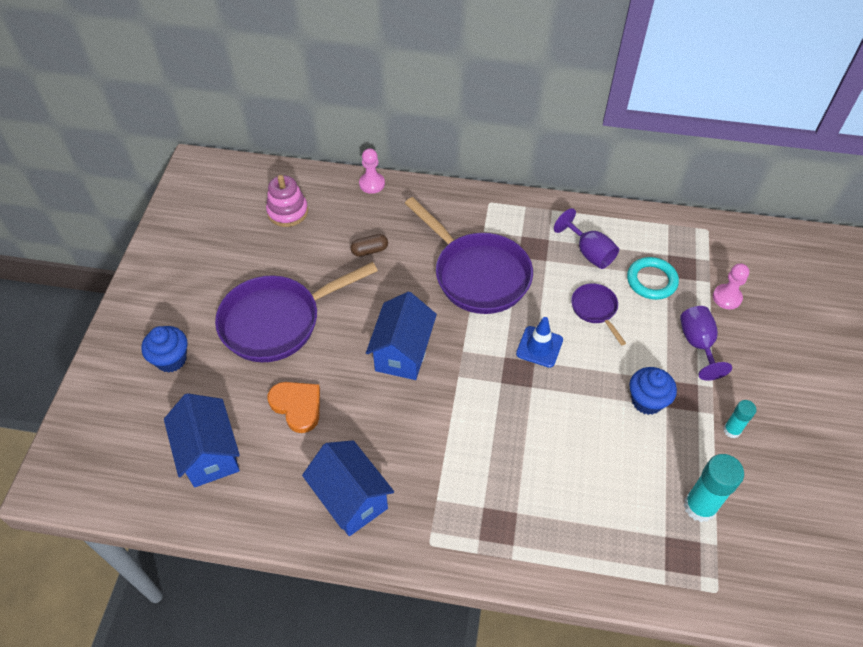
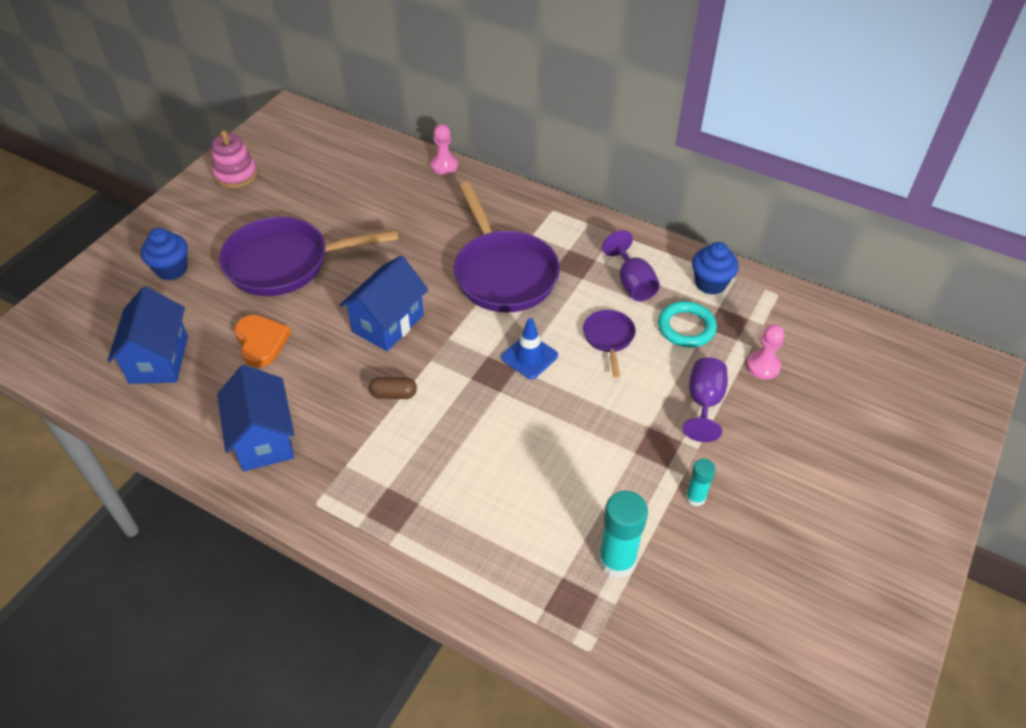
camera: 20 degrees right, 5 degrees down
pink stacking toy [266,175,308,227] -> pink stacking toy moved to [212,130,257,188]
brown capsule [351,234,388,257] -> brown capsule moved to [369,377,417,399]
blue cupcake [630,367,677,415] -> blue cupcake moved to [692,242,739,295]

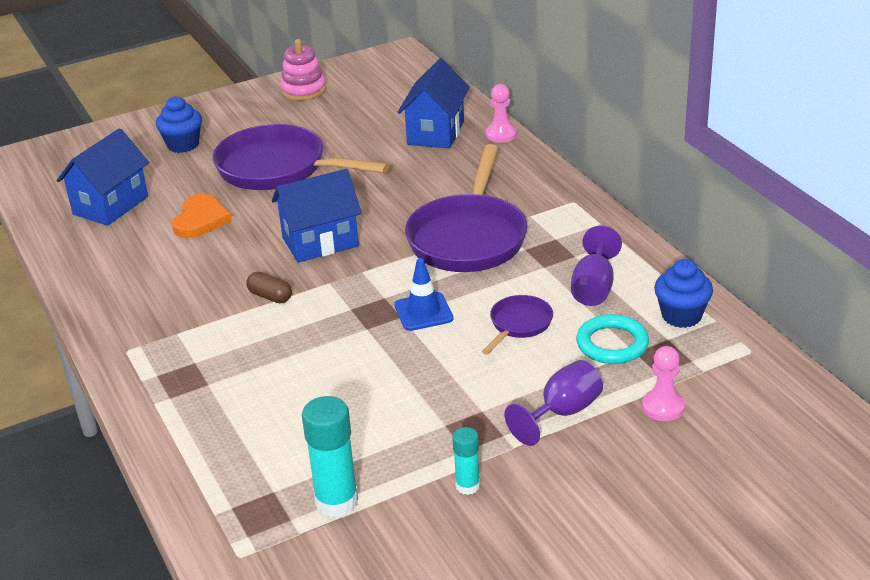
camera: 35 degrees right, 15 degrees down
blue house [217,365,294,471] -> blue house moved to [397,59,470,149]

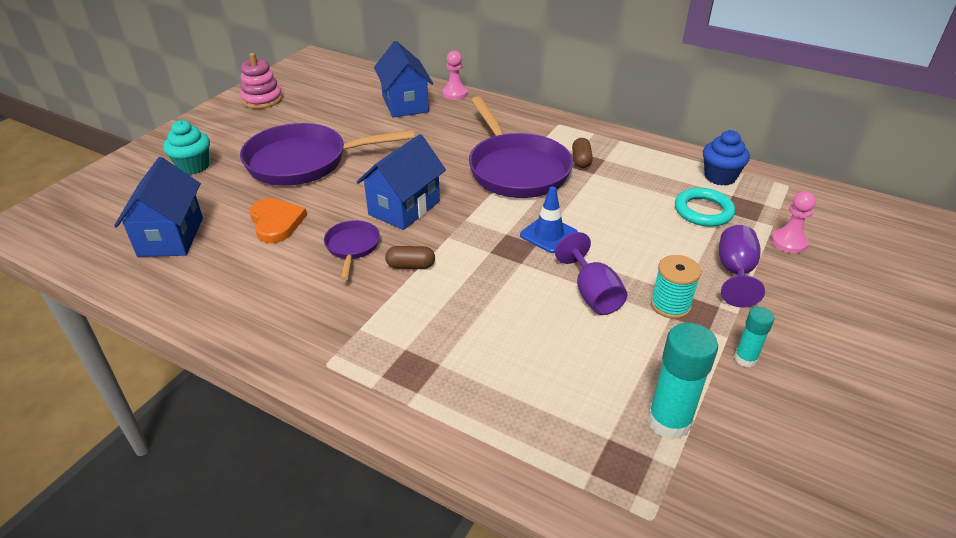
camera: 35 degrees left, 5 degrees up
blue cupcake [156,96,202,153] -> turquoise cupcake [163,120,210,175]
purple pan [482,295,553,355] -> purple pan moved to [324,220,380,280]
purple goblet [571,226,622,306] -> purple goblet moved to [555,232,627,315]
none -> brown capsule [572,138,593,168]
none -> turquoise spool [651,255,701,319]

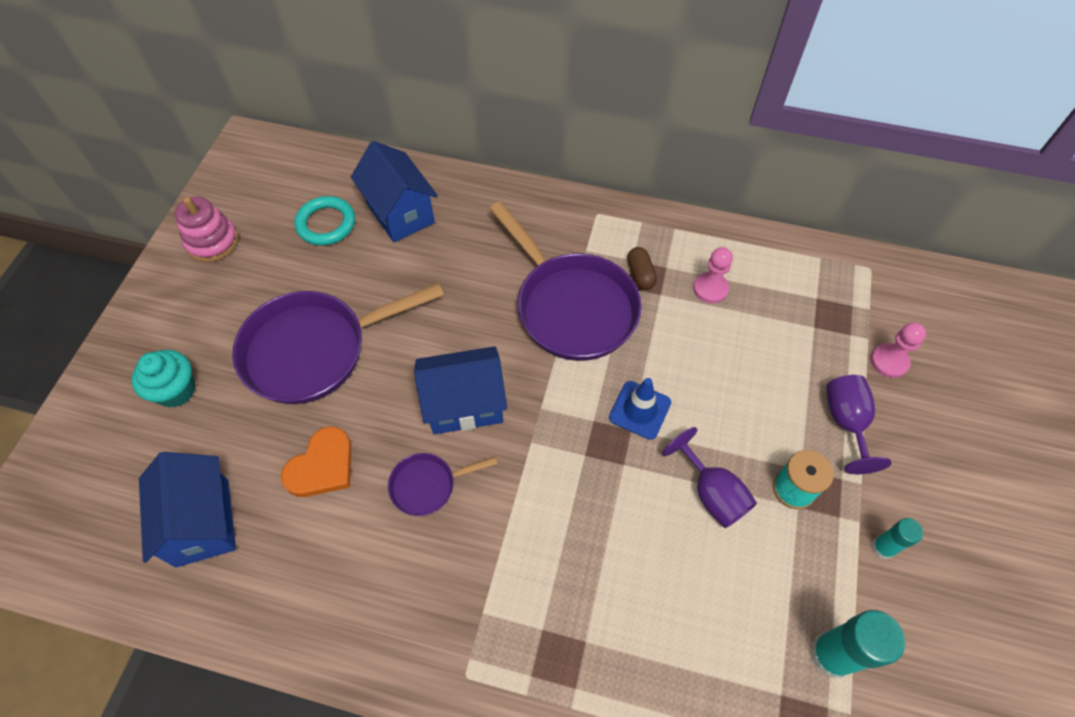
camera: 15 degrees left, 20 degrees up
orange heart [250,198,307,243] -> orange heart turned 75 degrees clockwise [281,426,352,497]
purple pan [324,220,380,280] -> purple pan turned 90 degrees counterclockwise [388,453,498,516]
blue house [357,134,446,230] -> blue house turned 60 degrees clockwise [414,346,507,434]
brown capsule [385,246,435,269] -> none
pink pawn [442,51,468,100] -> pink pawn moved to [693,247,733,303]
turquoise ring [675,188,735,227] -> turquoise ring moved to [295,196,355,245]
blue cupcake [703,130,750,186] -> none

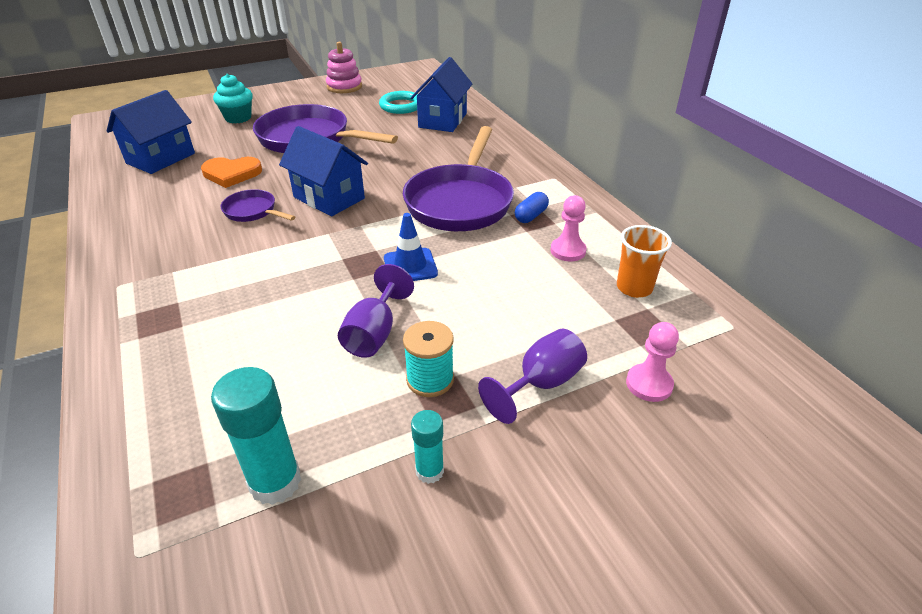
camera: 50 degrees right, 20 degrees down
brown capsule [627,247,657,290] -> blue capsule [515,192,549,223]
none -> orange cup [617,225,672,298]

